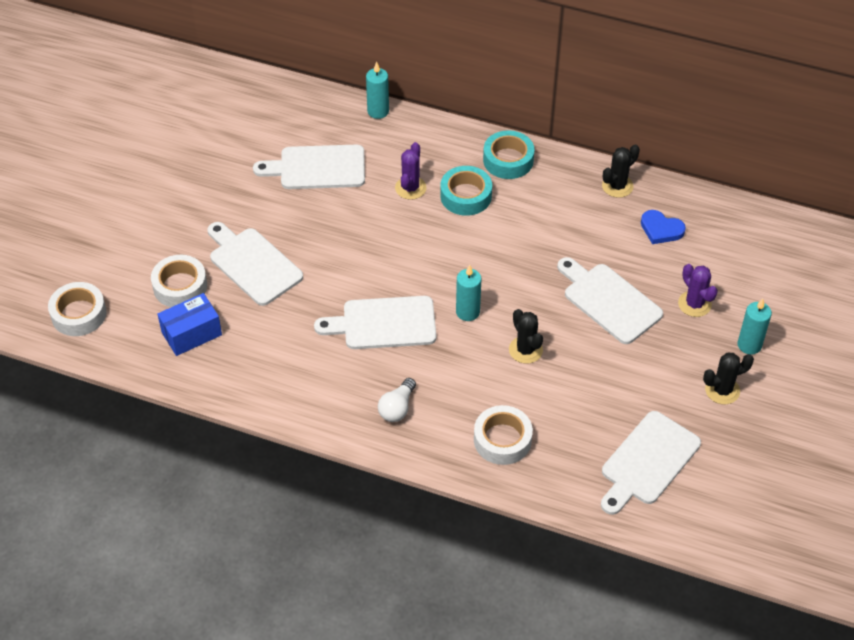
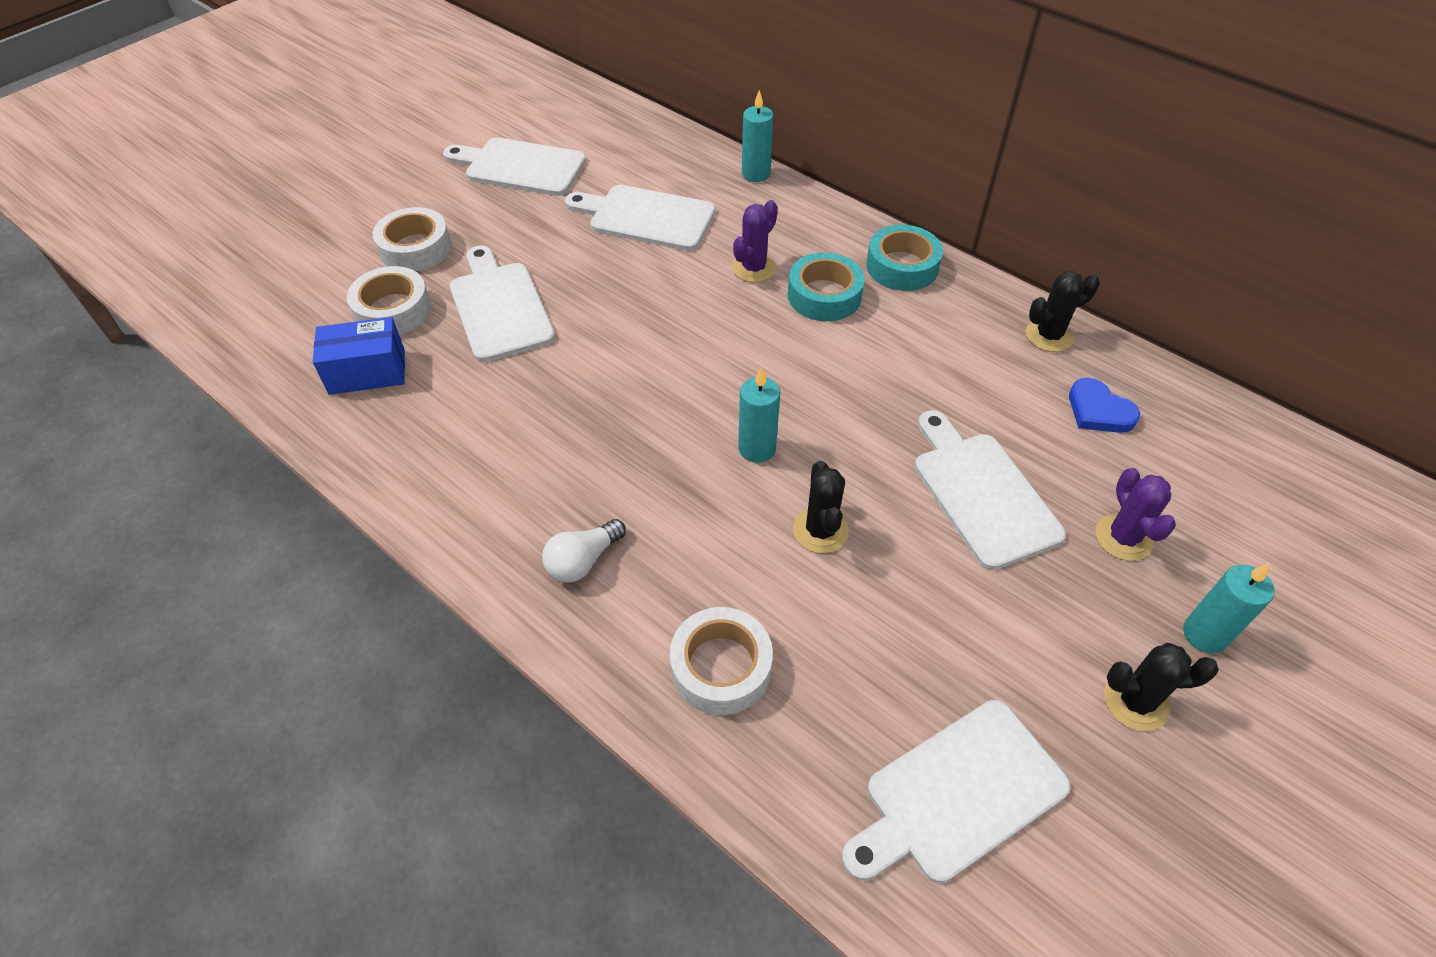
camera: 20 degrees right, 0 degrees up
white tape [48,282,107,336] -> white tape moved to [373,207,451,271]
white cutting board [314,296,436,349] -> white cutting board moved to [443,137,586,196]

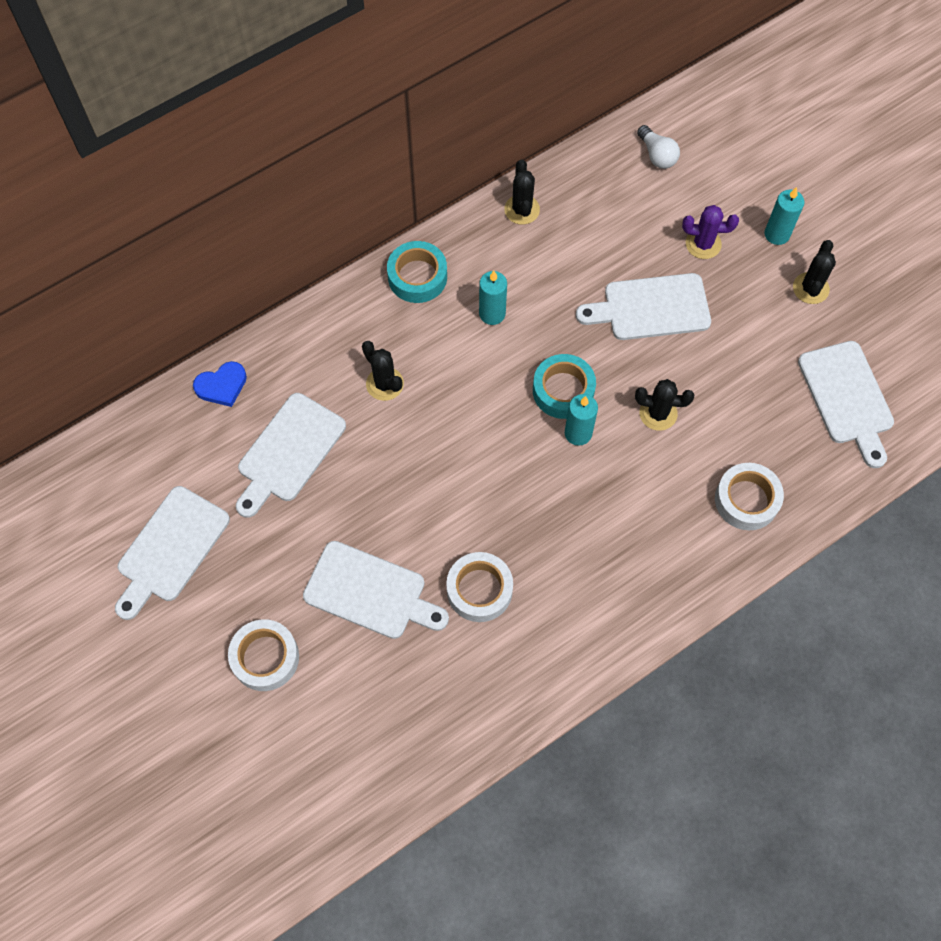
camera: 75 degrees left, 15 degrees up
blue box [313,317,405,395] -> none
white tape [347,266,431,335] -> white tape moved to [446,552,513,622]
white cutting board [450,245,555,362] -> white cutting board turned 150 degrees counterclockwise [303,541,449,639]
white light bulb [542,519,626,583] -> white light bulb moved to [637,125,680,169]
purple cactus [732,200,778,283] -> black cactus [362,341,404,401]
turquoise candle [742,90,774,182] -> turquoise candle moved to [479,271,507,325]
turquoise tape [788,252,865,321] -> turquoise tape moved to [533,354,596,419]
blue heart [1069,378,1140,433] -> blue heart moved to [193,361,247,407]

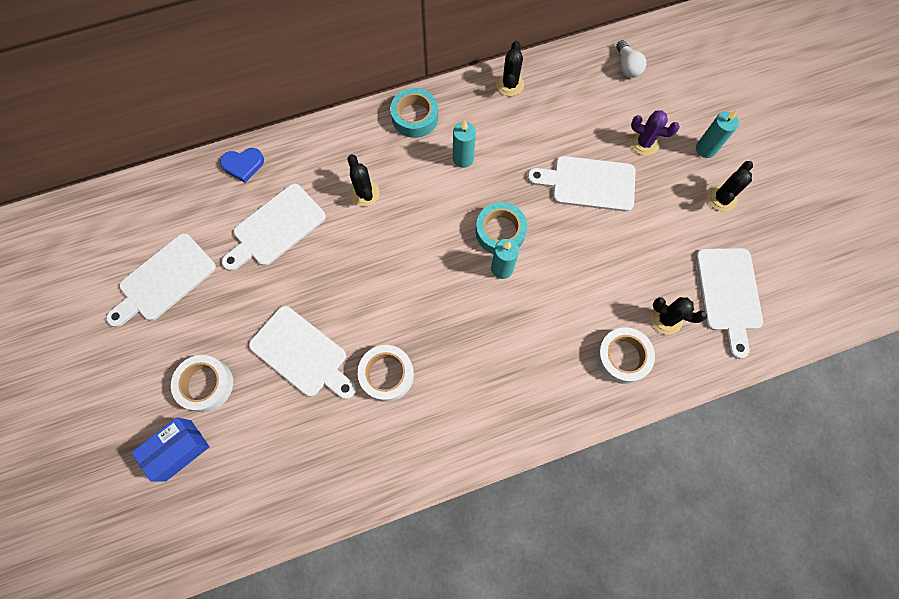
camera: 15 degrees right, 5 degrees up
black cactus [635,379,694,431] -> black cactus moved to [651,297,707,335]
none -> blue box [131,417,210,482]

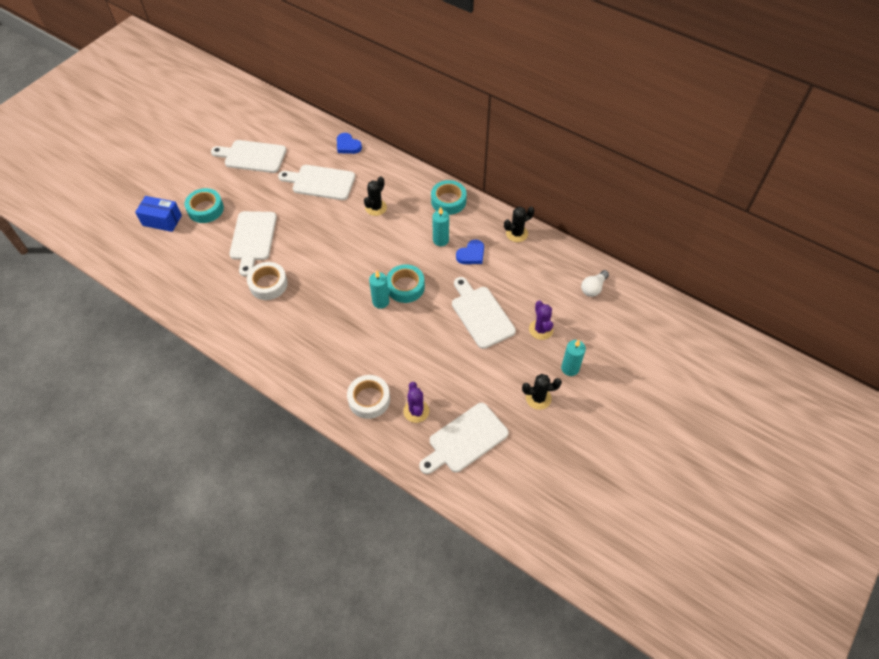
camera: 55 degrees right, 15 degrees down
white tape [171,355,233,412] -> turquoise tape [185,188,224,223]
black cactus [651,297,707,335] -> purple cactus [403,382,429,423]
none -> blue heart [456,240,484,264]

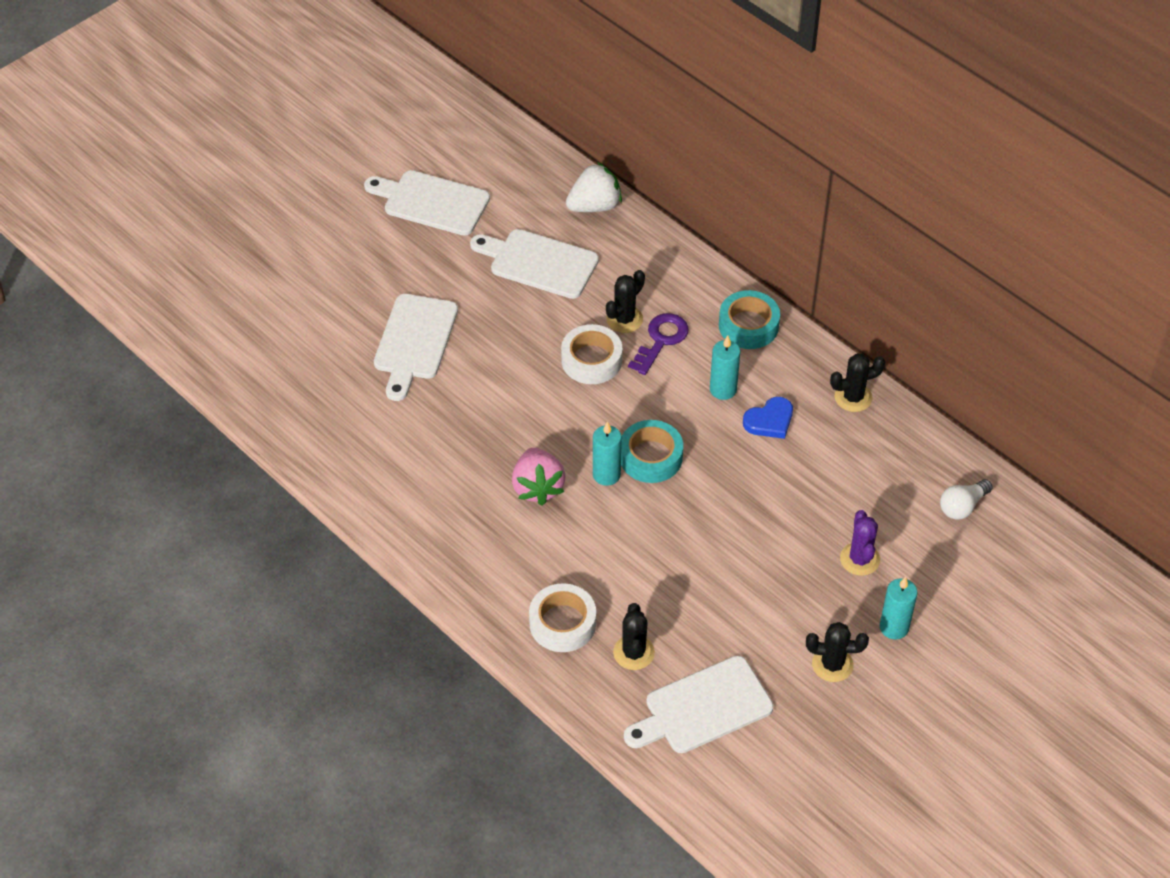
camera: 10 degrees right, 5 degrees down
blue box [135,196,182,232] -> none
turquoise tape [185,188,224,223] -> none
white tape [247,262,288,300] -> white tape moved to [561,324,622,384]
blue heart [337,133,362,154] -> white strawberry [566,162,622,212]
purple cactus [403,382,429,423] -> black cactus [613,603,655,670]
white cutting board [452,277,516,349] -> none
none -> pink strawberry [512,448,566,505]
none -> purple key [628,313,689,375]

